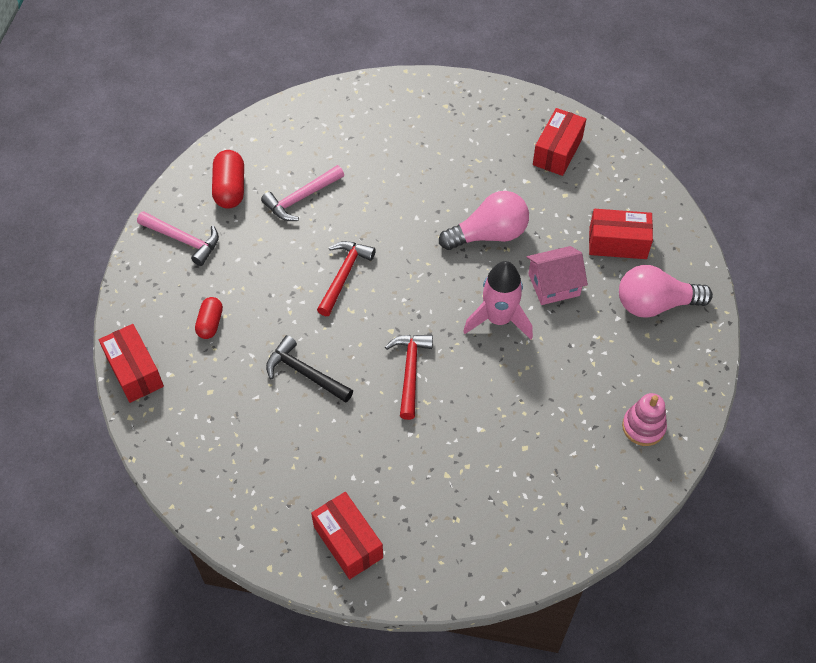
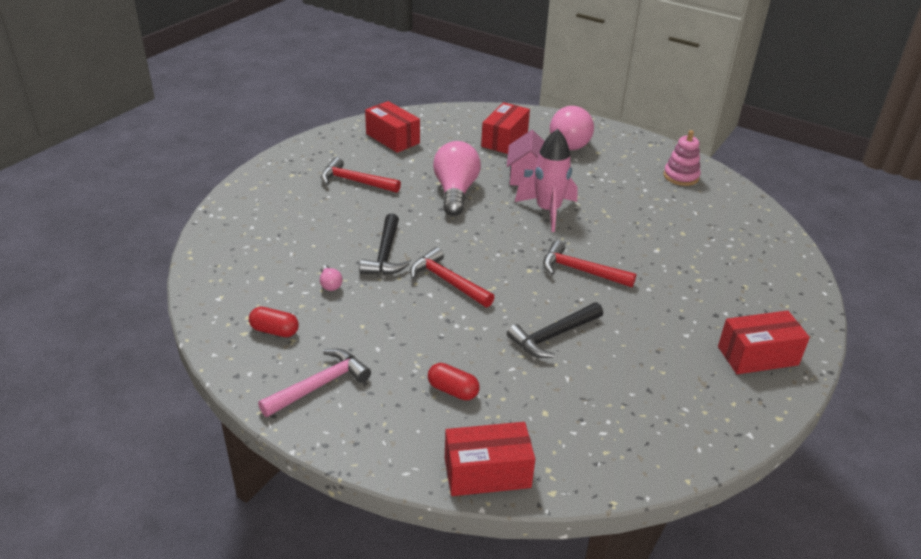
camera: 70 degrees left, 20 degrees down
red capsule [212,150,244,209] -> red capsule [249,307,299,337], size x0.65
pink hammer [261,165,344,221] -> pink light bulb [320,265,343,291]
none -> red hammer [321,157,401,193]
none -> black hammer [359,213,409,275]

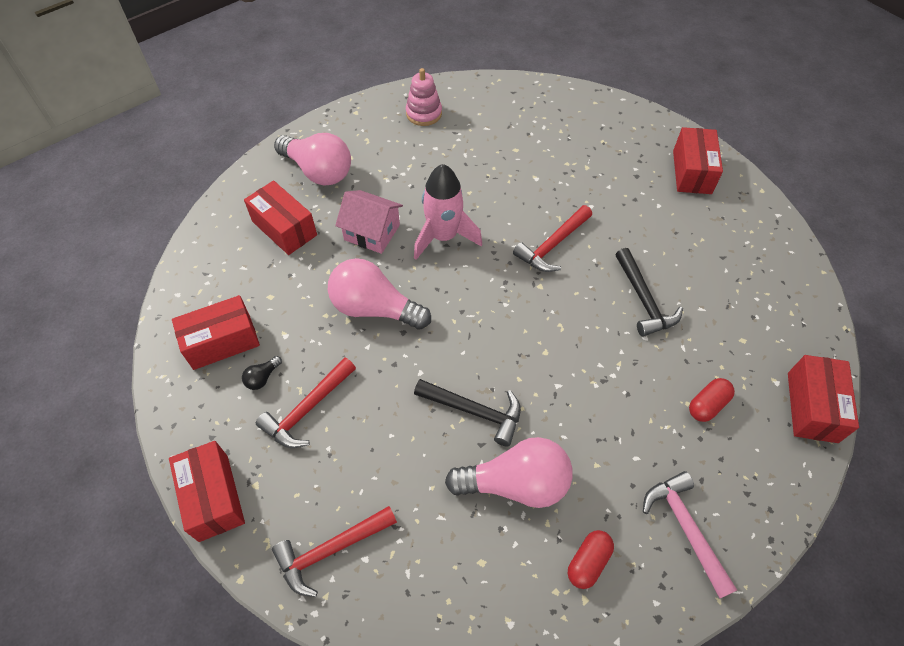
camera: 70 degrees left, 20 degrees up
pink light bulb [320,265,343,291] -> pink light bulb [445,437,573,508], size x2.48
red hammer [410,247,495,307] -> red hammer moved to [272,506,397,597]
none -> red box [169,441,245,542]
none -> black light bulb [242,356,282,390]

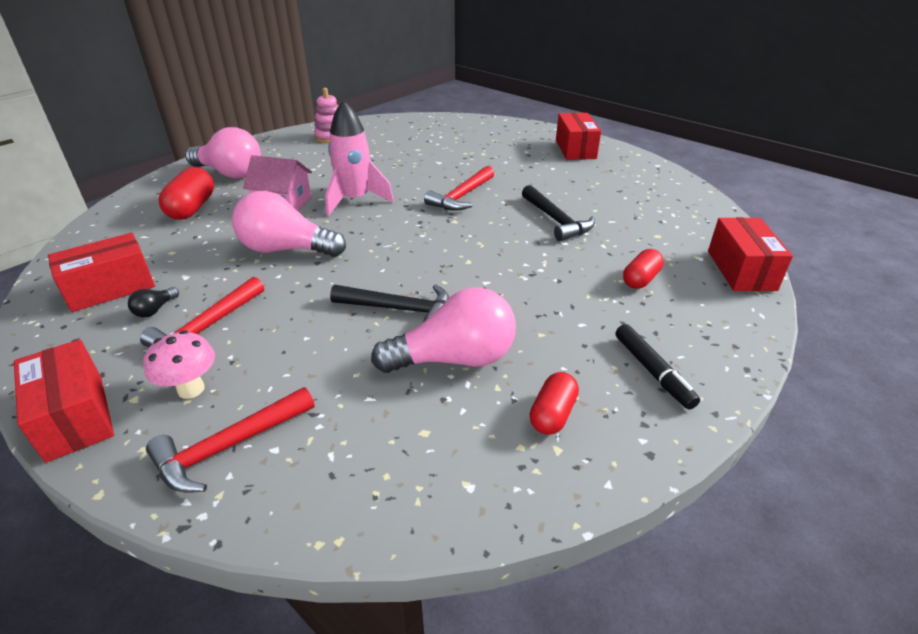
camera: 10 degrees left, 20 degrees down
red box [244,181,317,255] -> red capsule [159,167,214,220]
pink hammer [643,471,737,598] -> black marker [616,324,700,409]
none -> pink mushroom [143,330,215,399]

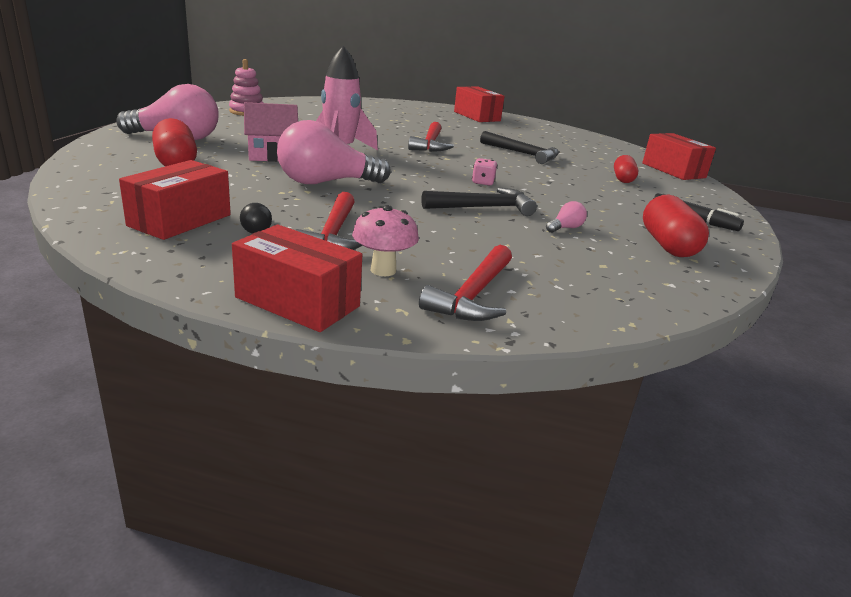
camera: 30 degrees left, 10 degrees down
pink light bulb [371,287,516,373] -> pink light bulb [546,201,587,233], size x0.40
red capsule [530,372,579,435] -> red capsule [643,195,709,257], size x1.55
none -> pink dice [472,158,497,186]

